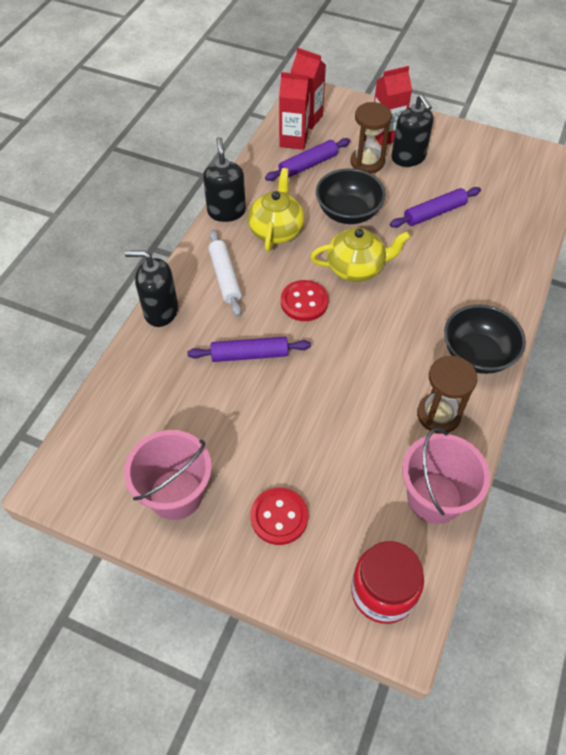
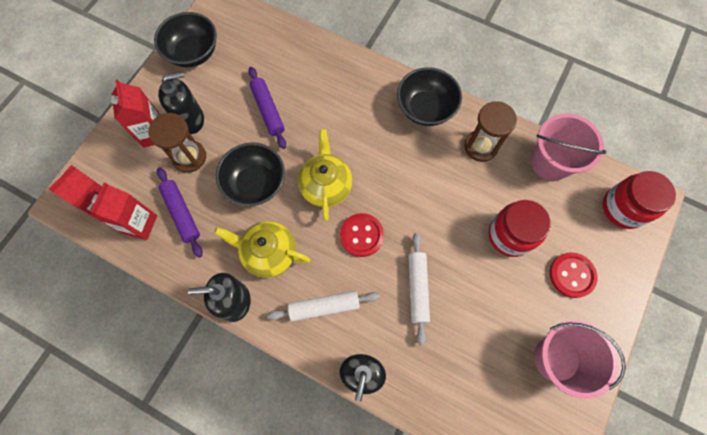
camera: 85 degrees left, 15 degrees up
purple rolling pin [187,337,311,362] -> white rolling pin [409,233,430,346]
none -> black bowl [154,12,217,67]
none -> red jar [489,200,551,257]

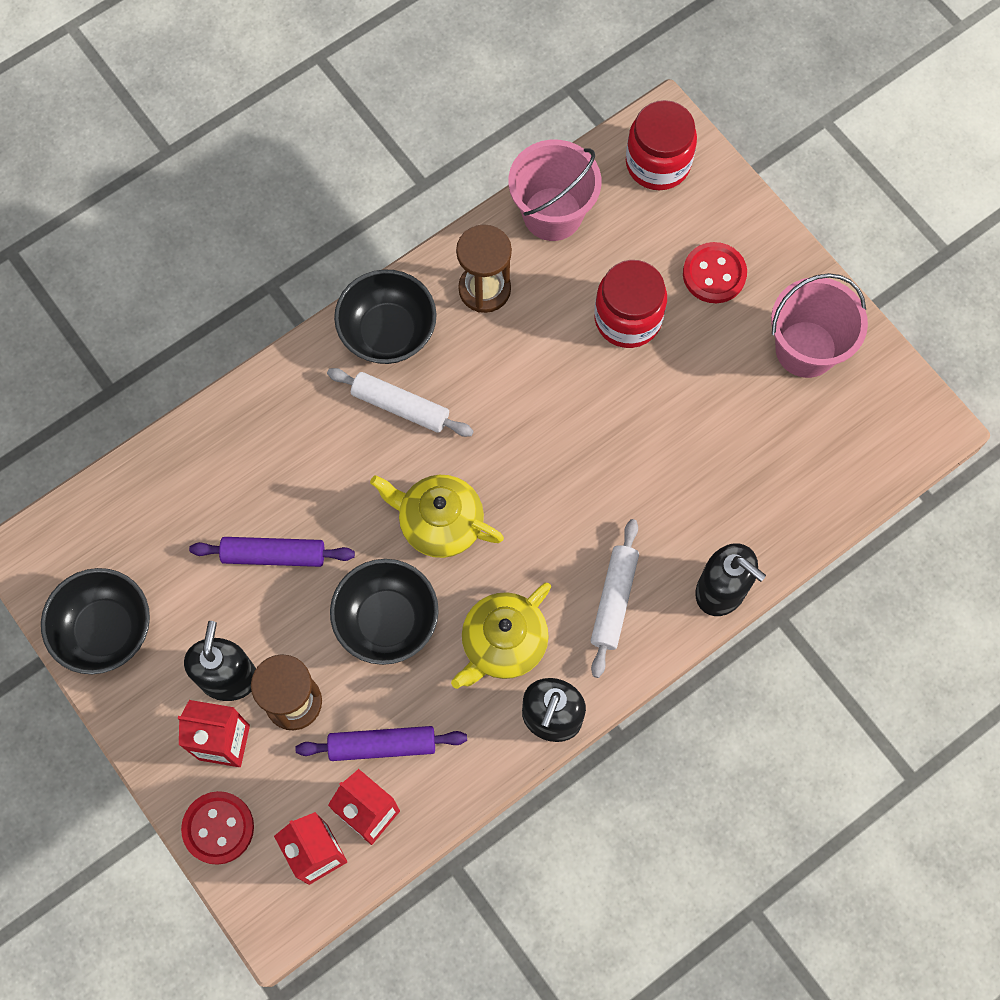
camera: 65 degrees left, 0 degrees up
red button [340,213,384,257] -> red button moved to [181,791,254,865]
white rolling pin [409,233,430,346] -> white rolling pin moved to [327,368,474,437]

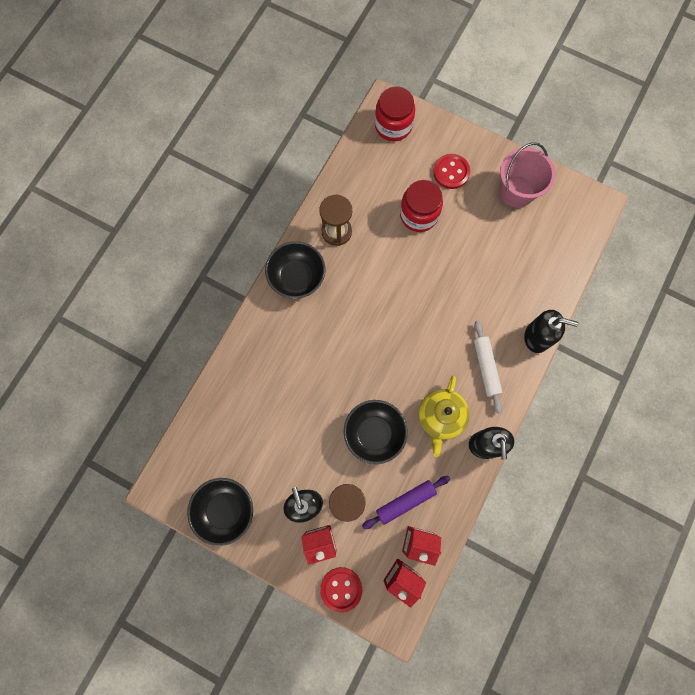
camera: 25 degrees left, 5 degrees up
purple rolling pin [189,537,355,567] -> none
white rolling pin [327,368,474,437] -> none
yellow teapot [370,475,504,558] -> none
pink bucket [508,140,601,241] -> none

